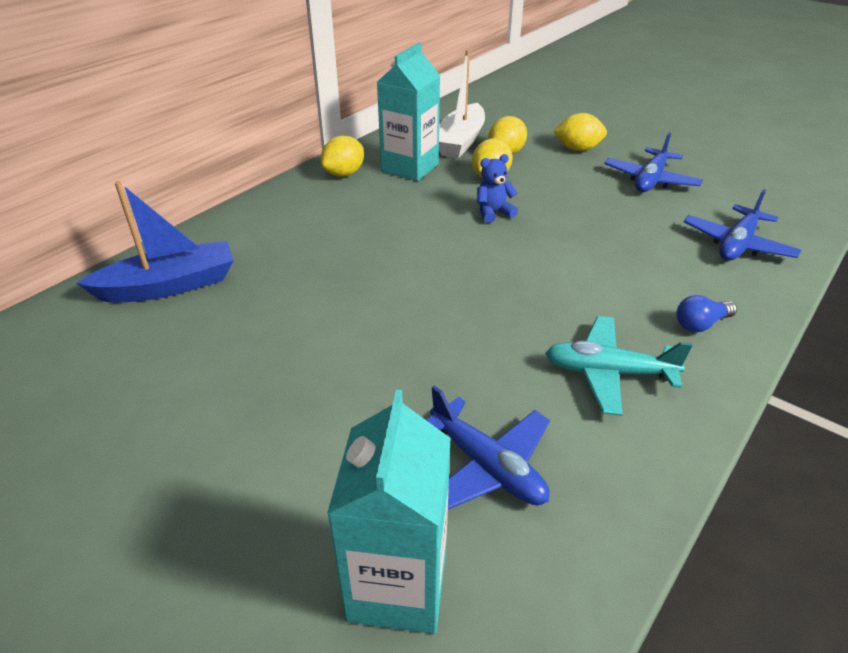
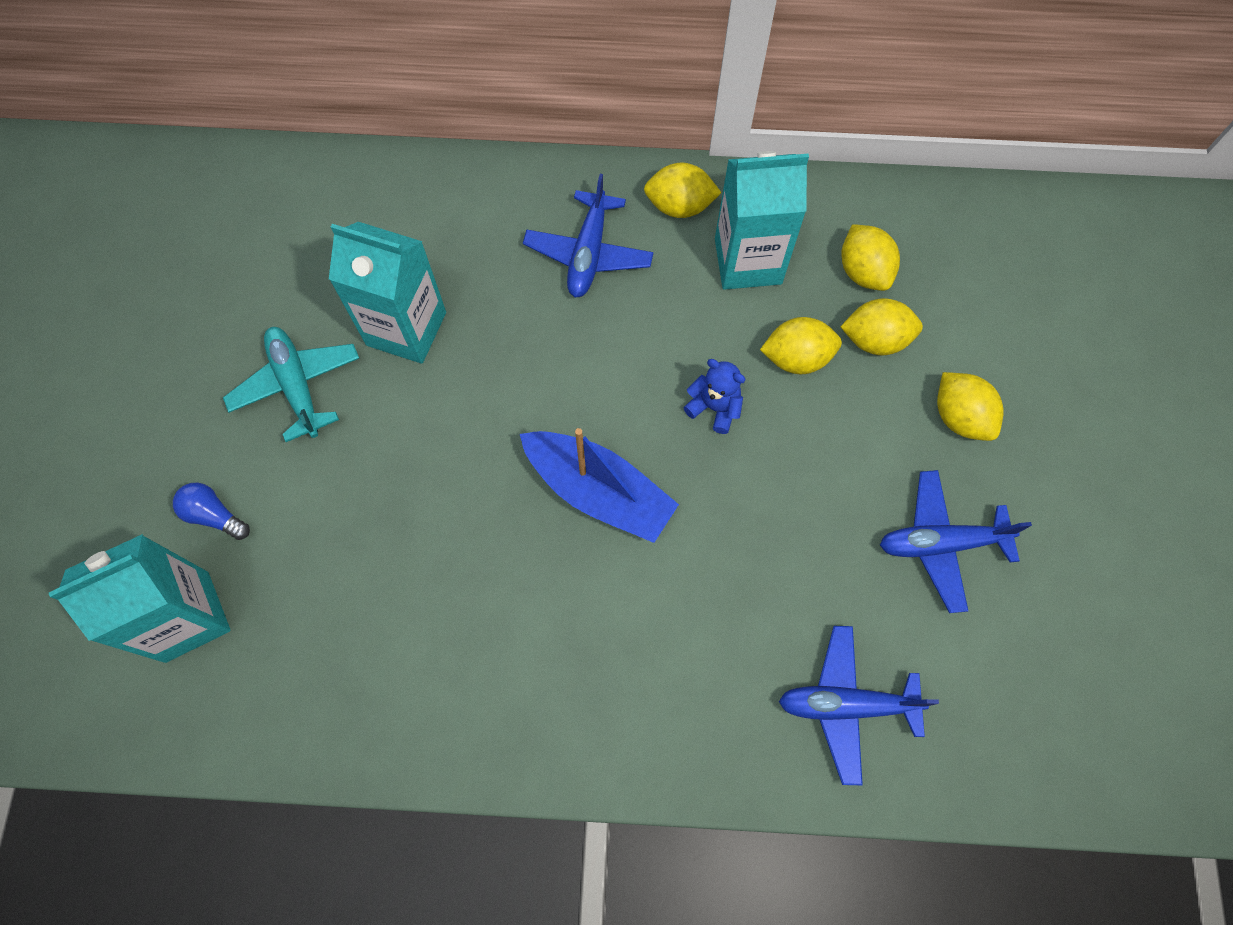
camera: 55 degrees right, 30 degrees up
blue boat [77,181,234,303] -> blue boat moved to [520,428,679,543]
blue plane [426,385,550,509] -> blue plane moved to [523,174,654,298]
white boat [439,50,485,158] -> yellow lemon [841,224,900,291]
turquoise plane [545,316,693,416] -> turquoise plane moved to [223,327,359,442]
blue light bulb [676,295,737,332] -> blue light bulb moved to [173,483,250,540]
none -> turquoise carton [329,222,446,364]

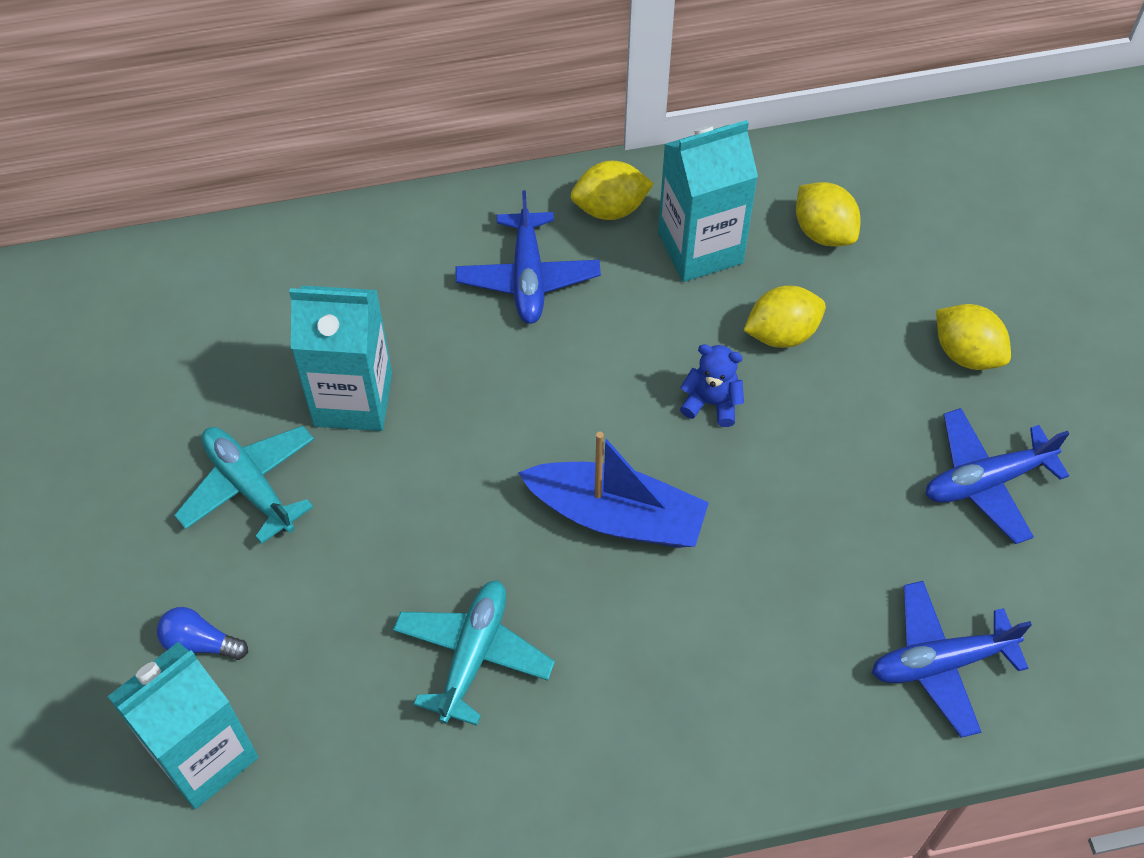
camera: 15 degrees left, 10 degrees down
yellow lemon [841,298,923,356] -> none
none -> turquoise plane [393,580,555,726]

